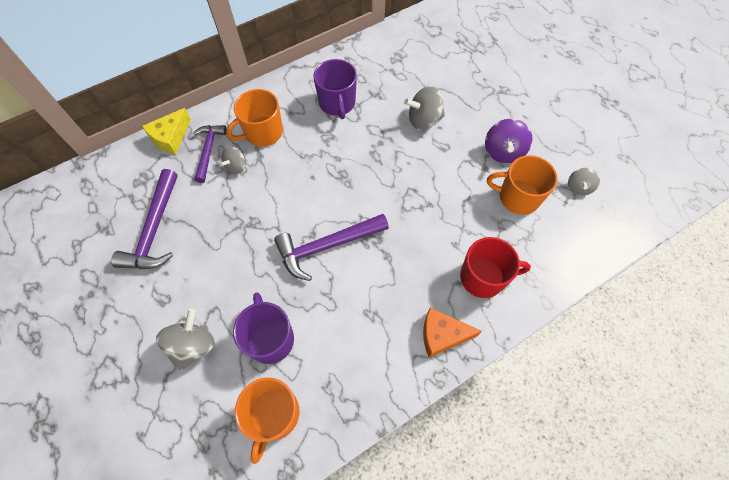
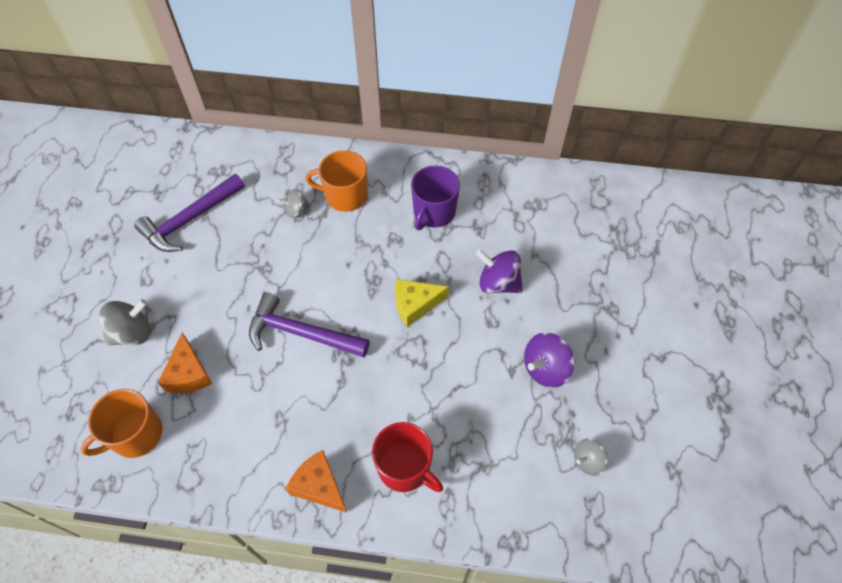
camera: 40 degrees right, 5 degrees down
yellow cheese [142,108,191,155] -> yellow cheese moved to [395,279,449,327]
purple hammer [193,125,227,183] -> none
purple mug [233,292,294,364] -> orange cheese [158,333,212,393]
grey spinning top [404,86,445,130] -> purple spinning top [476,249,523,293]
orange mug [487,155,558,215] -> none

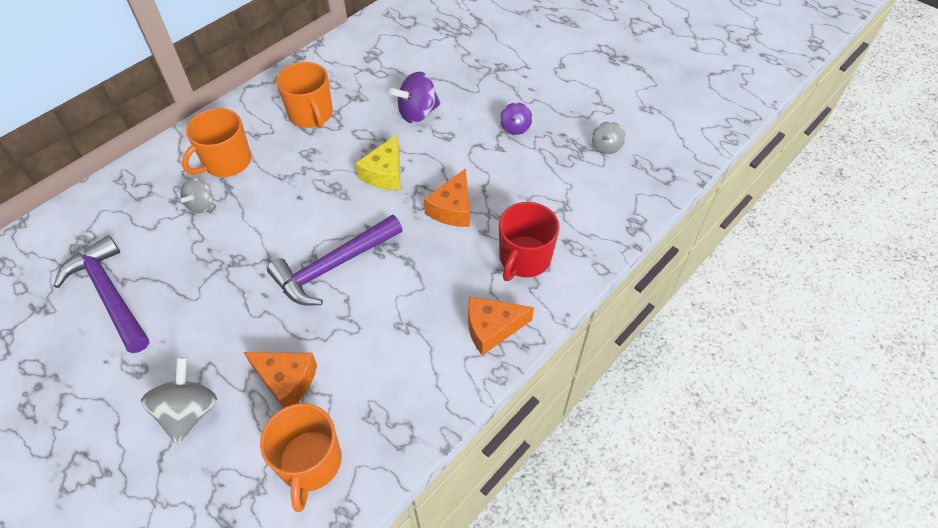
camera: 55 degrees left, 5 degrees down
purple hammer [134,174,245,252] -> purple hammer turned 150 degrees clockwise [53,235,149,353]
red mug [372,422,443,492] -> red mug turned 135 degrees clockwise [499,202,559,281]
purple mug [411,166,460,230] -> orange mug [276,62,333,128]
purple spinning top [524,332,575,388] -> purple spinning top [500,102,532,135], size x0.62
none -> orange cheese [424,168,470,227]

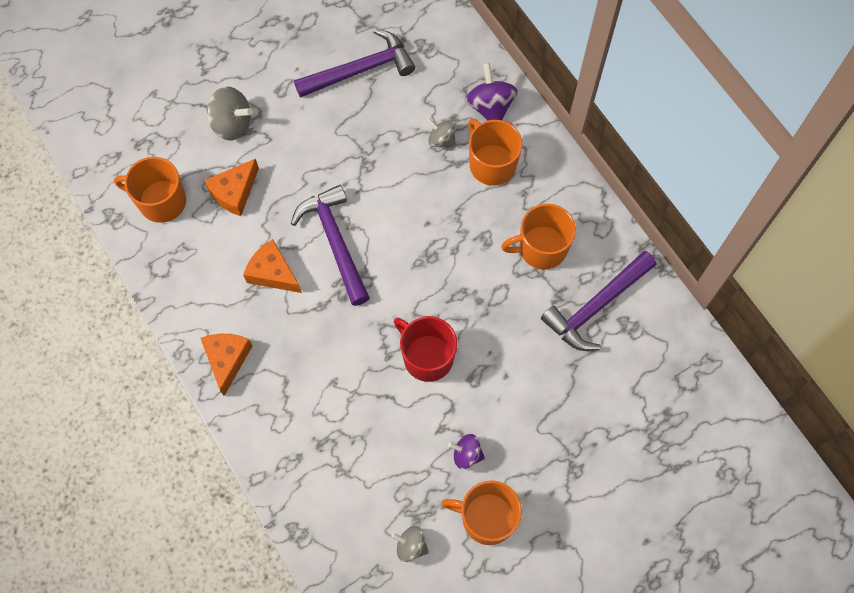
camera: 105 degrees right, 15 degrees up
yellow cheese [355,135,401,190] -> none
purple spinning top [389,71,441,123] -> purple spinning top moved to [465,63,518,121]
orange cheese [424,168,470,227] -> orange cheese moved to [243,239,302,293]
red mug [499,202,559,281] -> red mug moved to [394,316,457,382]
none -> orange mug [442,480,522,545]
none -> purple hammer [541,251,657,351]

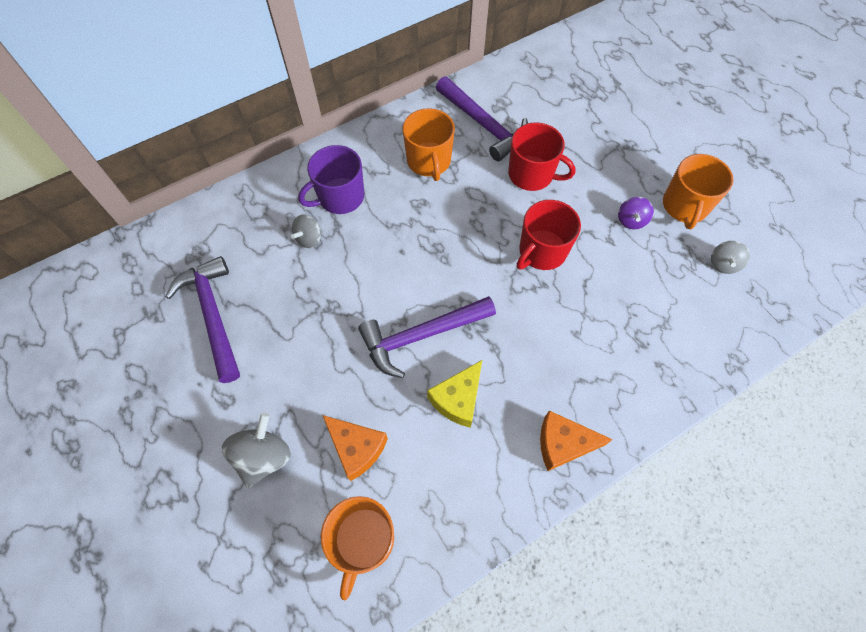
camera: 90 degrees left, 5 degrees down
orange cheese [243,239,302,293] -> yellow cheese [427,360,482,428]
purple spinning top [465,63,518,121] -> none
orange mug [468,119,522,186] -> purple mug [298,145,364,214]
none -> red mug [508,122,575,191]

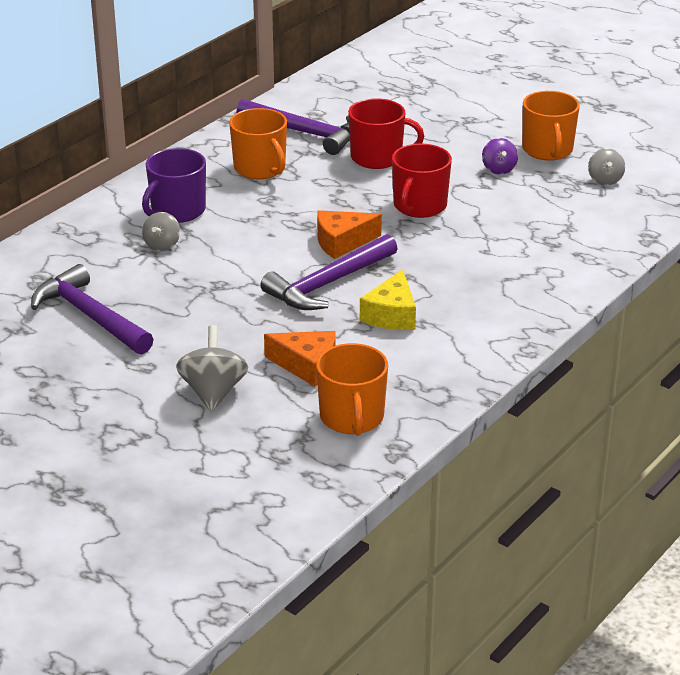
camera: 20 degrees left, 30 degrees down
orange cheese [540,411,613,471] -> orange cheese moved to [317,210,382,259]

